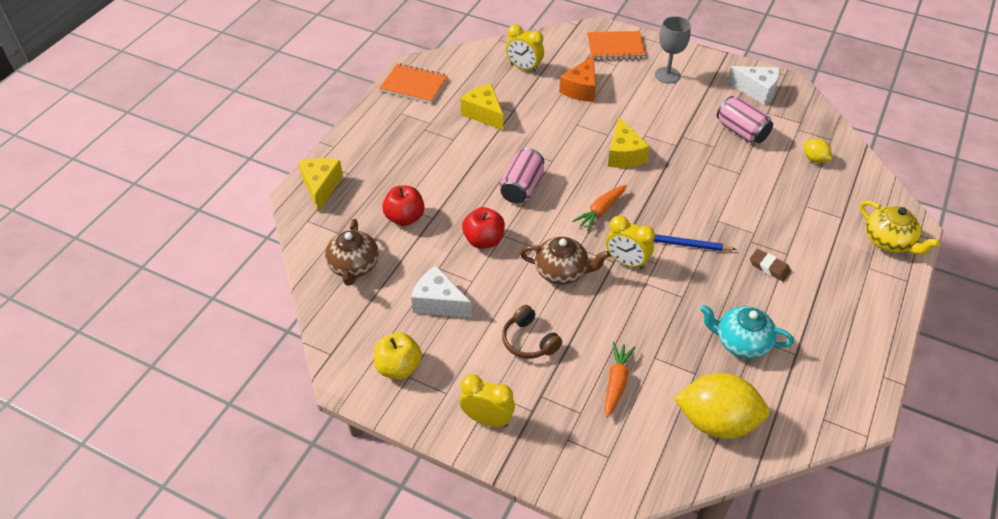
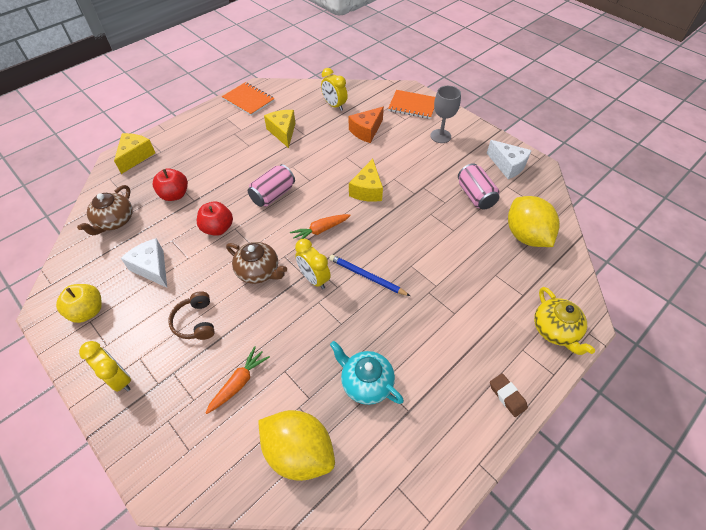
camera: 20 degrees right, 5 degrees up
brown eraser [750,249,791,282] -> brown eraser moved to [490,373,528,417]
yellow lemon [803,138,832,163] -> yellow lemon [508,196,560,247], size x2.14

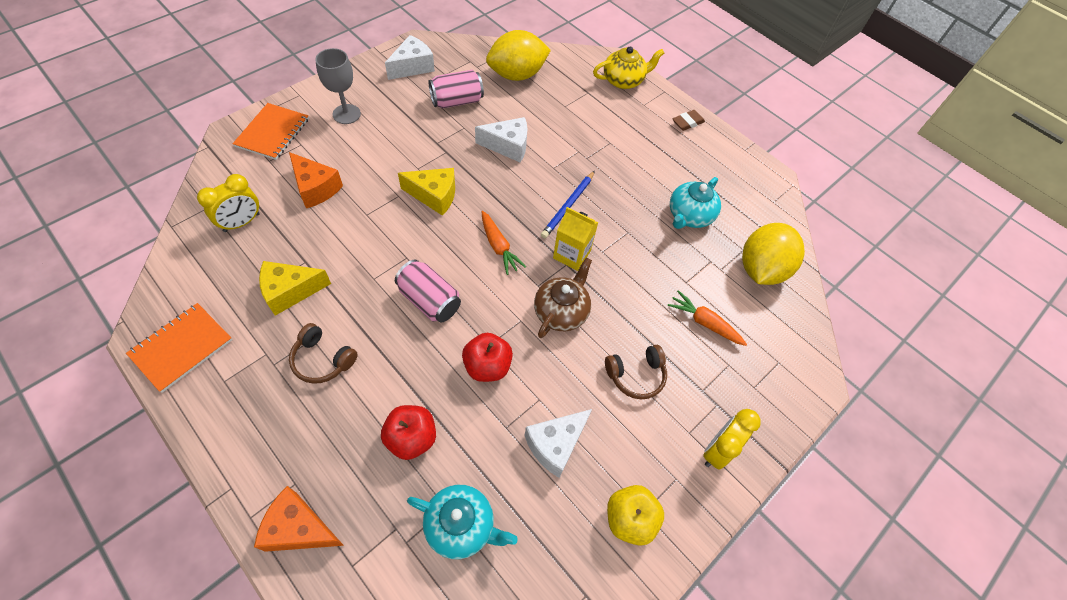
camera: 95 degrees left, 5 degrees up
brown teapot [77,185,133,235] -> turquoise teapot [407,485,518,559]
yellow cheese [114,133,155,174] -> orange cheese [254,486,344,552]
yellow clock [295,239,331,289] -> yellow carton [553,207,598,271]
none -> brown headphones [289,323,358,384]
none -> white cheese [475,117,527,163]

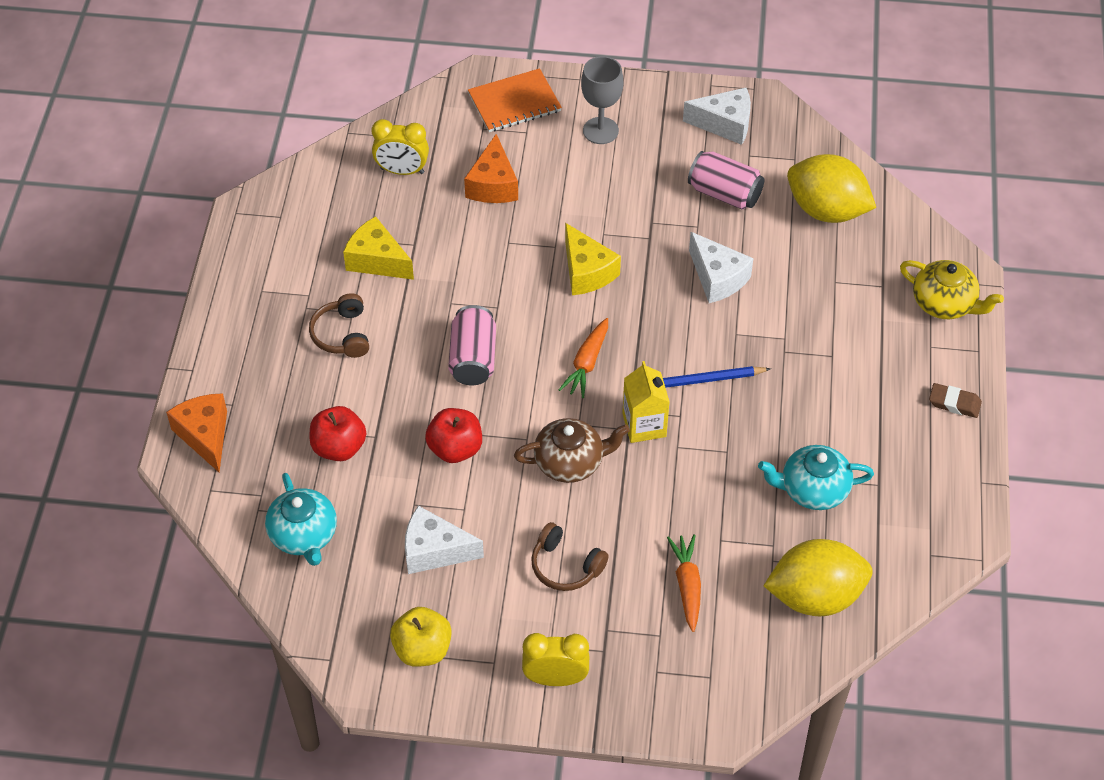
camera: 55 degrees right, 5 degrees down
orange notebook [126,303,232,393] -> none

